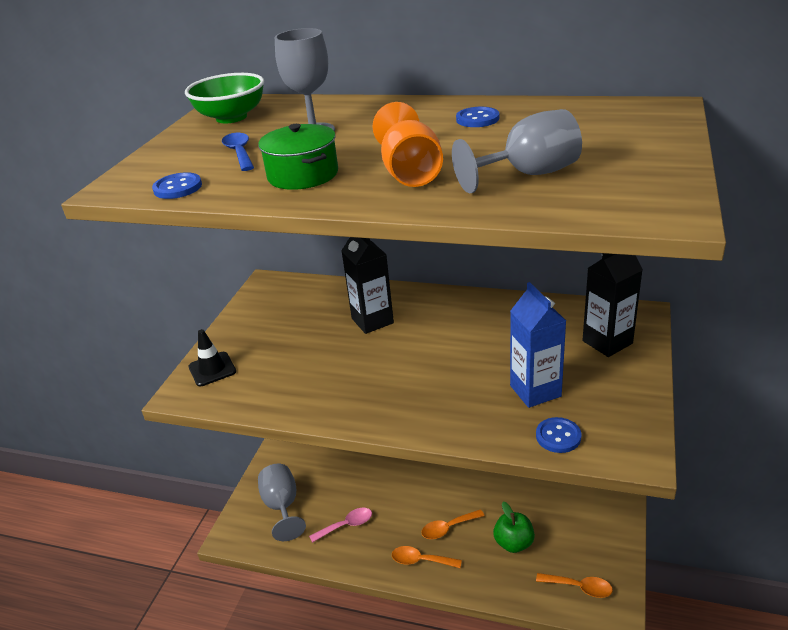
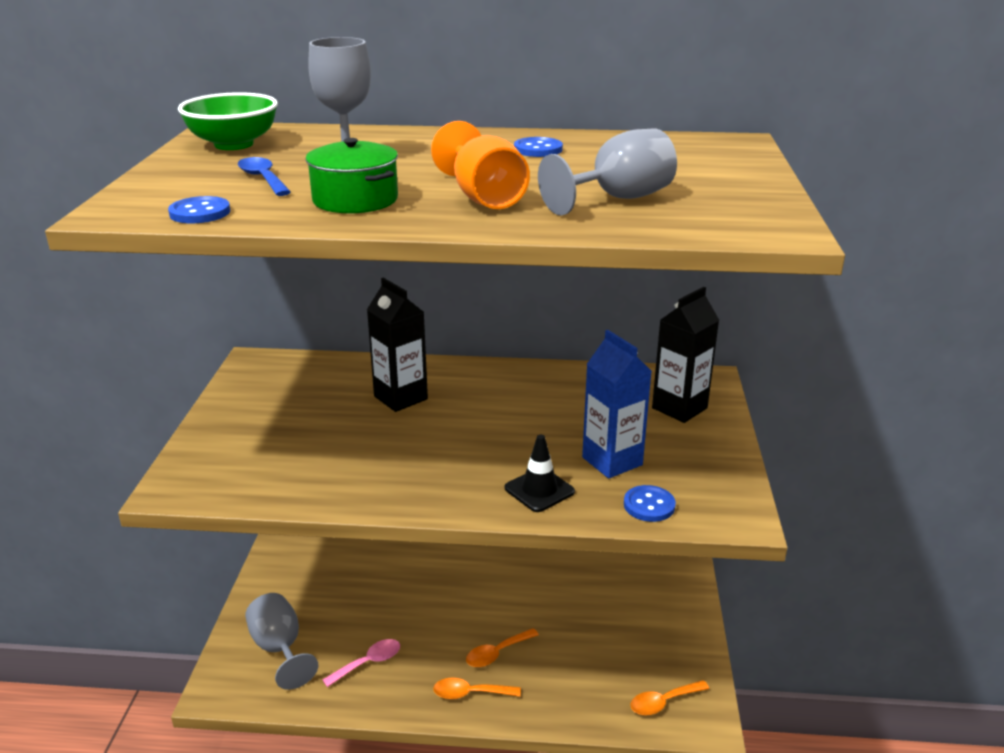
camera: 15 degrees left, 5 degrees down
black traffic cone [189,329,236,386] -> black traffic cone moved to [505,435,575,512]
green apple [493,502,535,553] -> none
orange spoon [536,573,613,598] -> orange spoon turned 150 degrees clockwise [630,680,709,715]

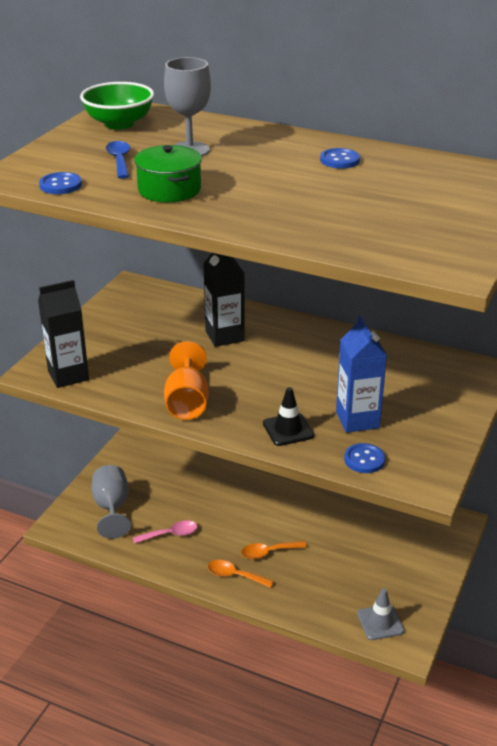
camera: 20 degrees right, 5 degrees up
orange goblet [431,121,530,209] -> orange goblet moved to [164,341,209,420]
grey goblet [538,129,677,216] -> none
orange spoon [630,680,709,715] -> grey traffic cone [357,588,404,640]
black carton [652,287,719,423] -> black carton moved to [38,280,89,388]

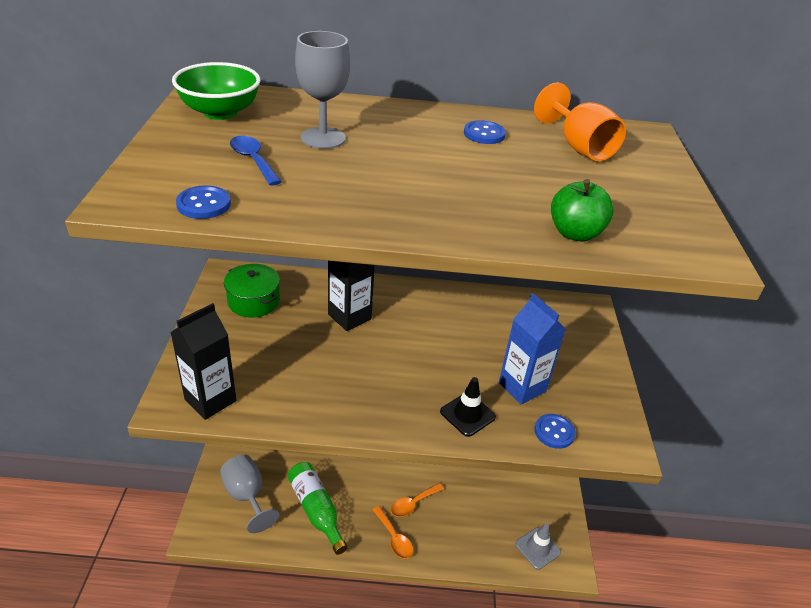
camera: 25 degrees left, 5 degrees up
pink spoon [133,520,198,544] -> green bottle [287,462,348,555]
green pot [134,145,202,202] -> green pot moved to [224,264,280,317]
orange goblet [164,341,209,420] -> orange goblet moved to [534,82,626,161]
orange spoon [208,560,274,588] -> orange spoon turned 120 degrees counterclockwise [372,506,413,559]
none -> green apple [551,179,614,242]

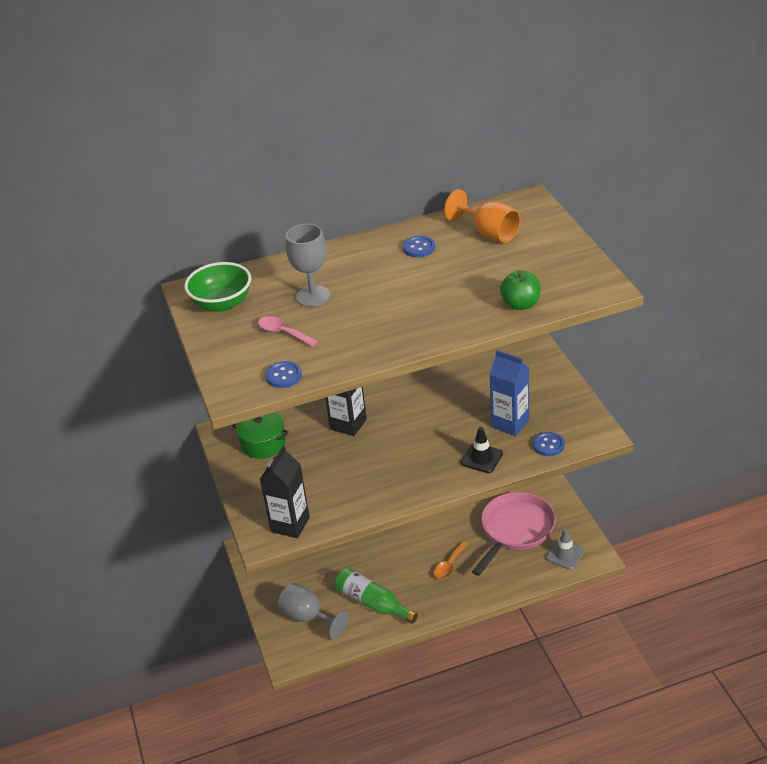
camera: 15 degrees left, 0 degrees up
blue spoon [230,136,282,185] -> pink spoon [258,316,318,347]
orange spoon [372,506,413,559] -> none
none -> pink pan [472,492,556,576]

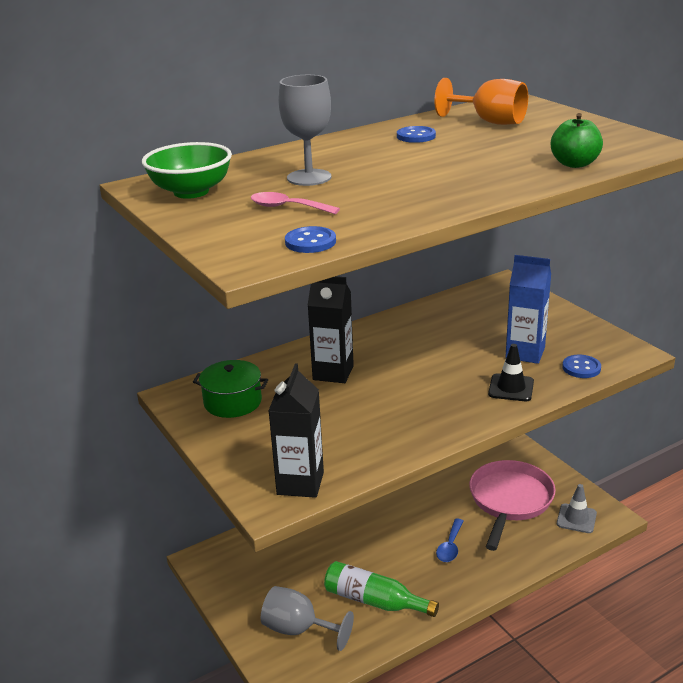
camera: 15 degrees left, 10 degrees down
orange spoon [434,541,468,579] -> blue spoon [436,518,463,562]

